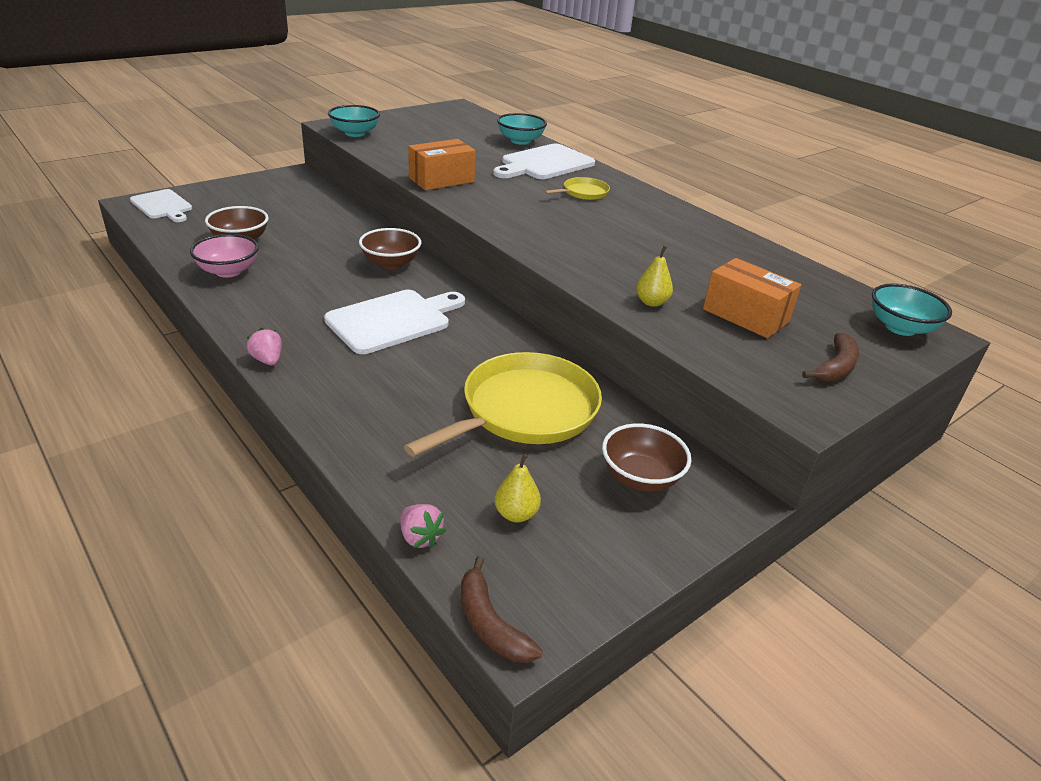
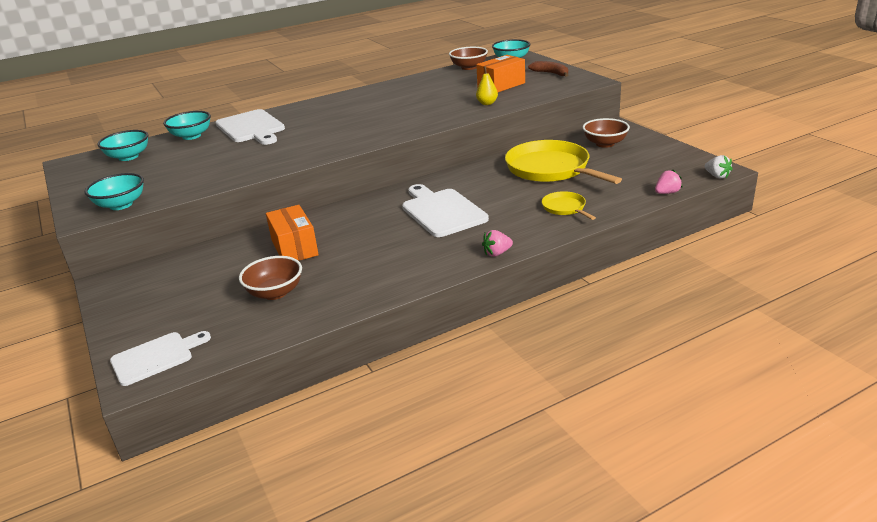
camera: 75 degrees left, 5 degrees down
pink bowl [190,234,259,278] -> none
brown bowl [359,228,421,269] -> brown bowl moved to [449,47,488,70]
orange box [408,139,476,190] -> orange box moved to [266,205,319,261]
brown banana [461,556,543,663] -> white strawberry [705,155,733,178]
yellow pear [495,454,541,522] -> none
yellow pan [544,177,610,200] -> yellow pan moved to [542,191,596,220]
none -> turquoise bowl [97,130,148,161]

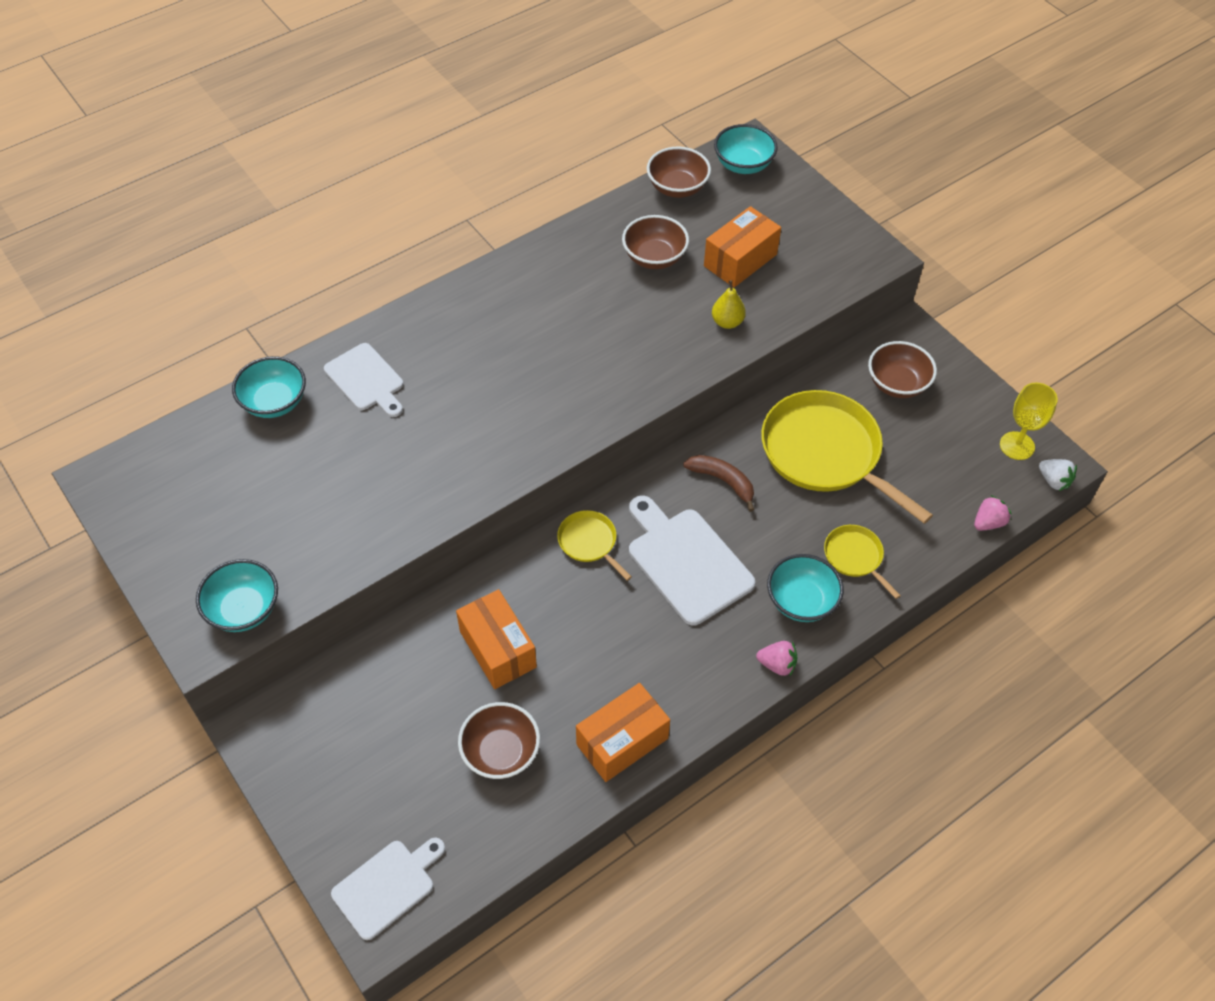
camera: 10 degrees left, 25 degrees up
turquoise bowl [97,130,148,161] -> turquoise bowl moved to [767,554,844,622]
white cutting board [216,109,285,145] -> white cutting board [324,343,403,417], size x0.66
pink strawberry [482,230,513,257] -> pink strawberry turned 135 degrees counterclockwise [756,641,798,676]
brown banana [528,61,568,77] -> brown banana moved to [683,455,755,512]
none -> yellow pan [557,510,632,581]
none -> orange box [576,683,670,782]
none -> brown bowl [622,215,689,269]
none -> yellow goblet [1000,383,1058,460]

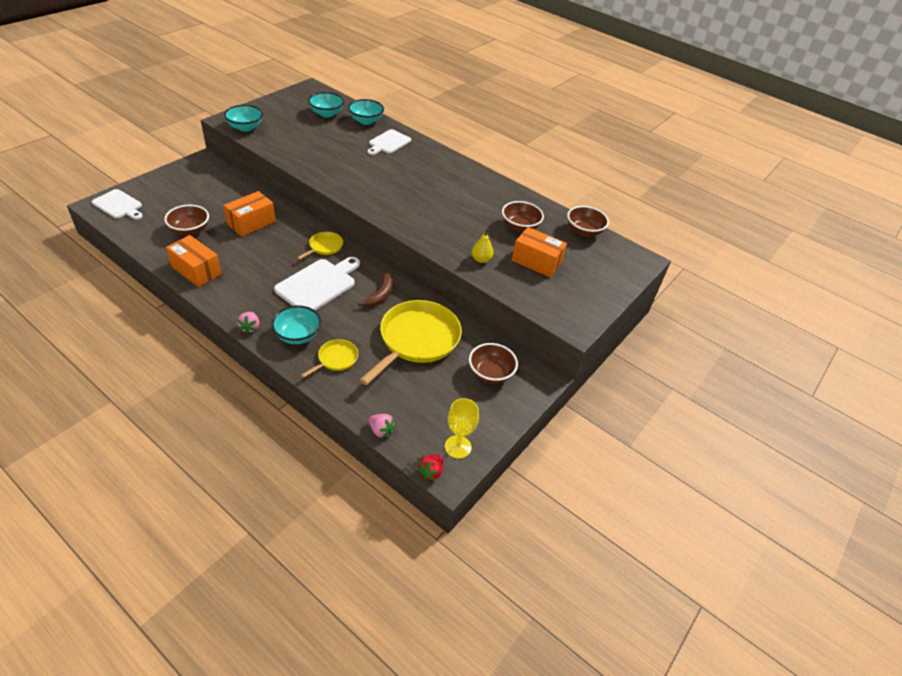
camera: 70 degrees right, 10 degrees down
turquoise bowl [714,124,778,174] -> turquoise bowl moved to [308,92,344,117]
white strawberry [1039,459,1077,491] -> red strawberry [417,455,443,481]

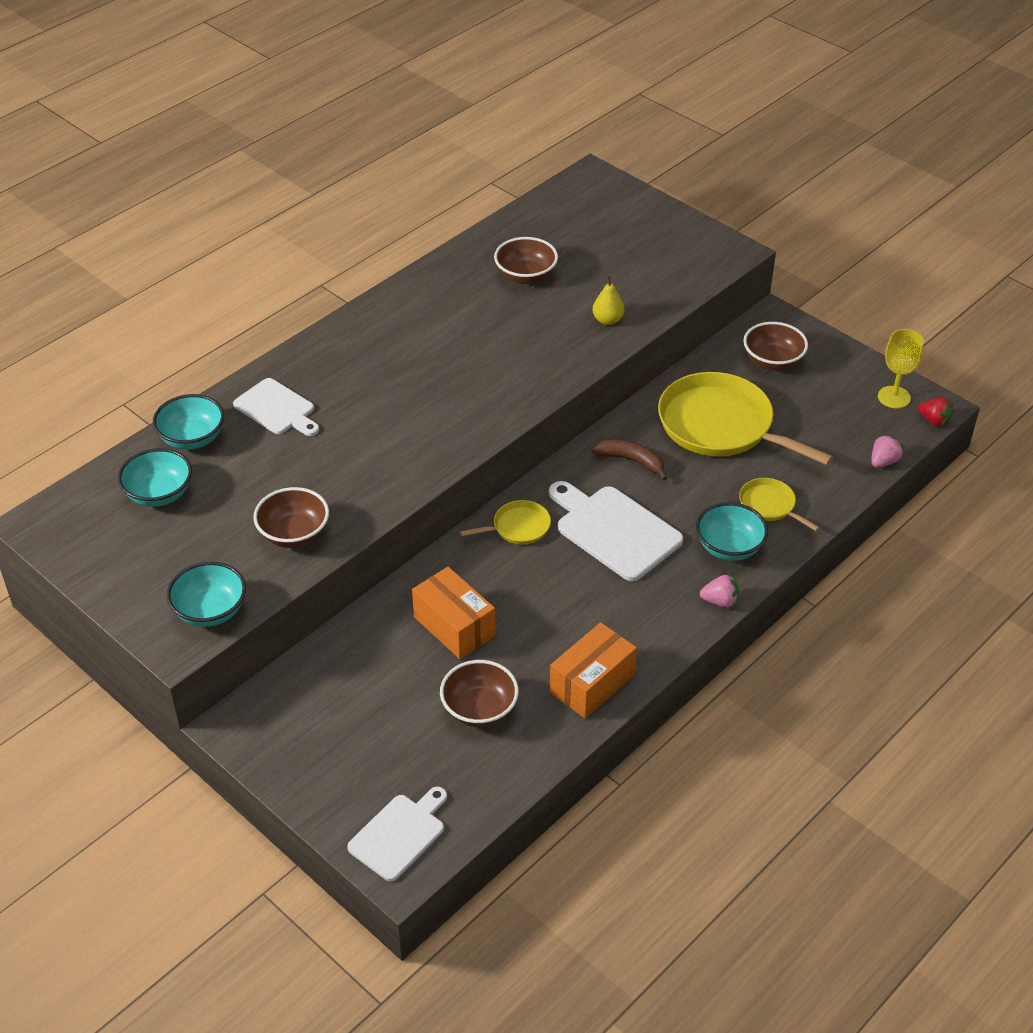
camera: 80 degrees left, 0 degrees up
yellow pan [297,232,343,260] -> yellow pan turned 120 degrees clockwise [460,500,551,544]
orange box [512,227,567,277] -> none
brown bowl [567,206,609,237] -> brown bowl moved to [253,487,329,548]

